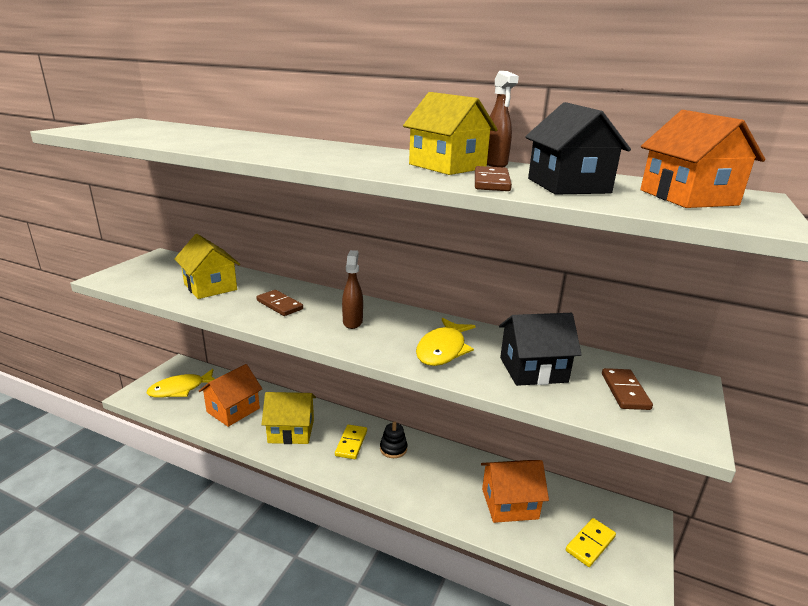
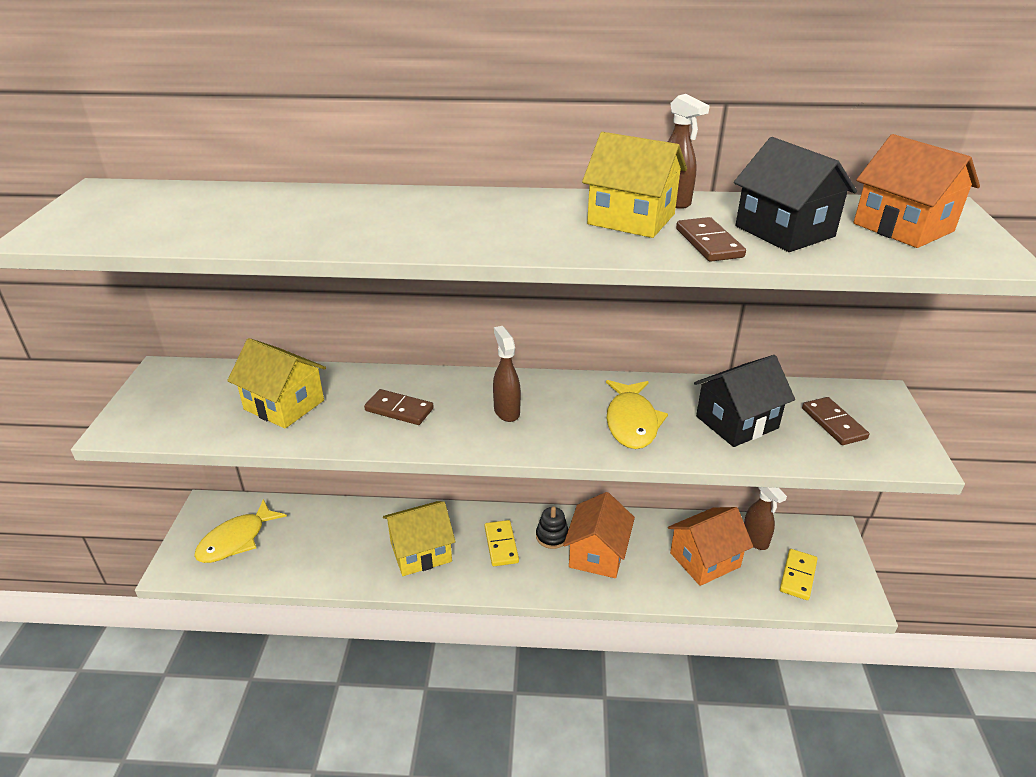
camera: 20 degrees left, 10 degrees up
orange house [199,364,262,427] -> orange house moved to [563,492,635,578]
none -> brown spray bottle [744,487,787,550]

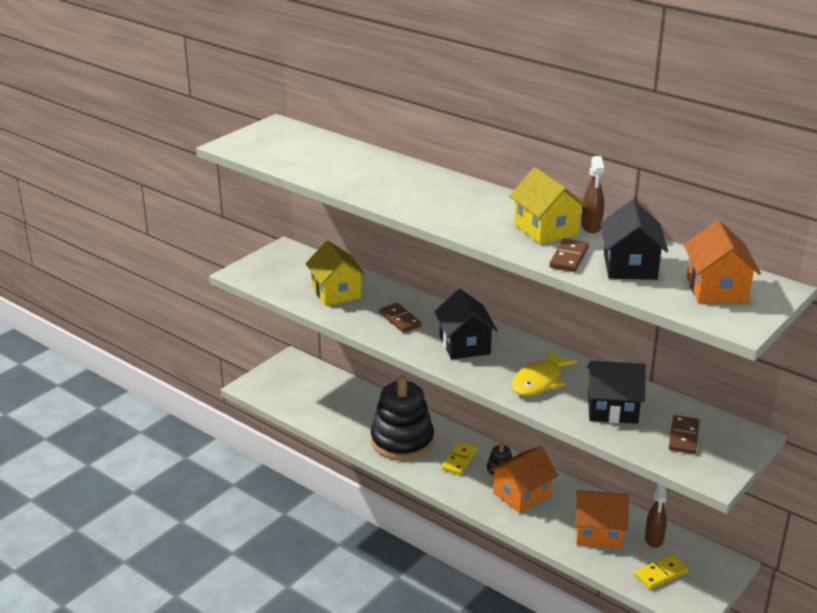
camera: 35 degrees right, 5 degrees down
yellow fish [194,499,287,563] -> none
yellow house [383,501,455,576] -> black stacking toy [371,376,434,460]
brown spray bottle [493,326,521,422] -> black house [434,289,498,359]

